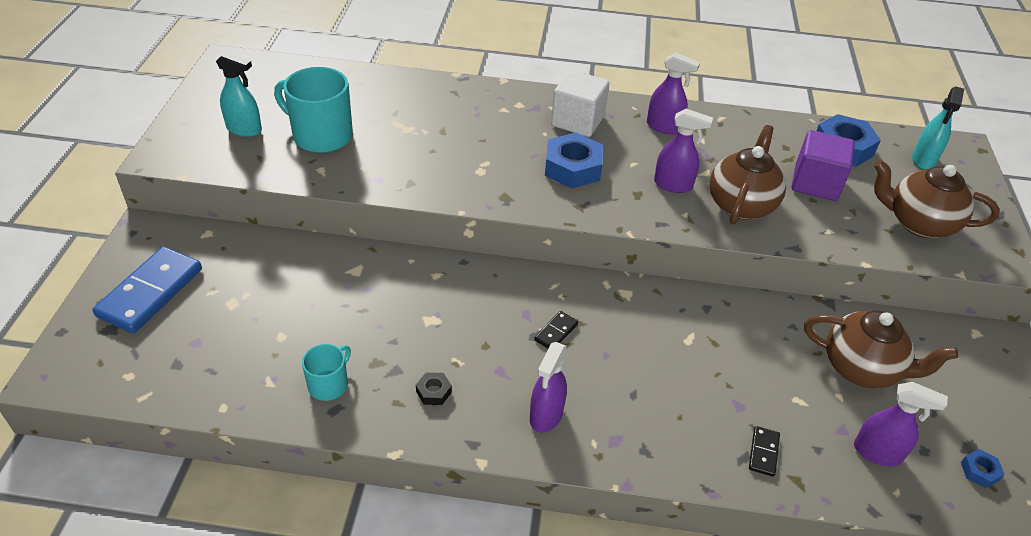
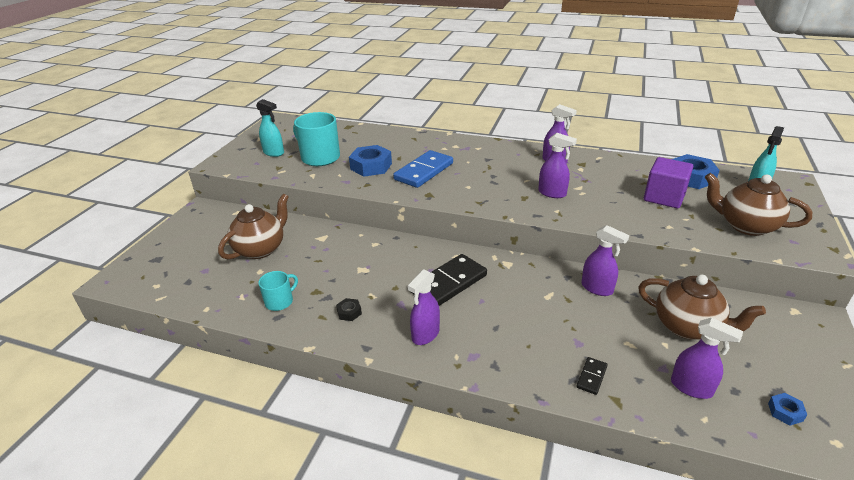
camera: 15 degrees right, 10 degrees down
blue domino [93,246,202,333] -> blue domino moved to [393,150,453,188]
black domino [534,311,578,349] -> black domino [411,254,487,306], size x2.22
blue nut [545,133,603,189] -> blue nut moved to [349,145,392,177]
white cube [551,70,610,137] -> none
brown teapot [709,125,786,225] -> brown teapot moved to [218,194,289,259]
none -> purple spray bottle [581,225,629,296]

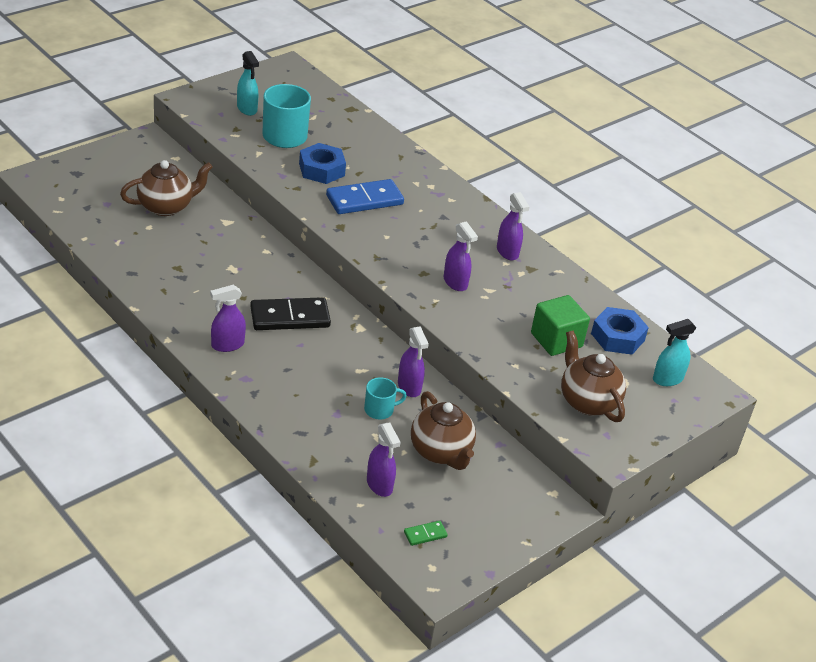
camera: 25 degrees right, 5 degrees up
turquoise mug [258,271,298,311] -> turquoise mug moved to [364,377,407,419]
black nut [336,298,362,321] -> none
black domino [576,357,608,395] -> none
purple cube [644,157,693,209] -> green cube [531,295,590,356]
blue nut [768,393,807,426] -> green domino [404,521,448,546]

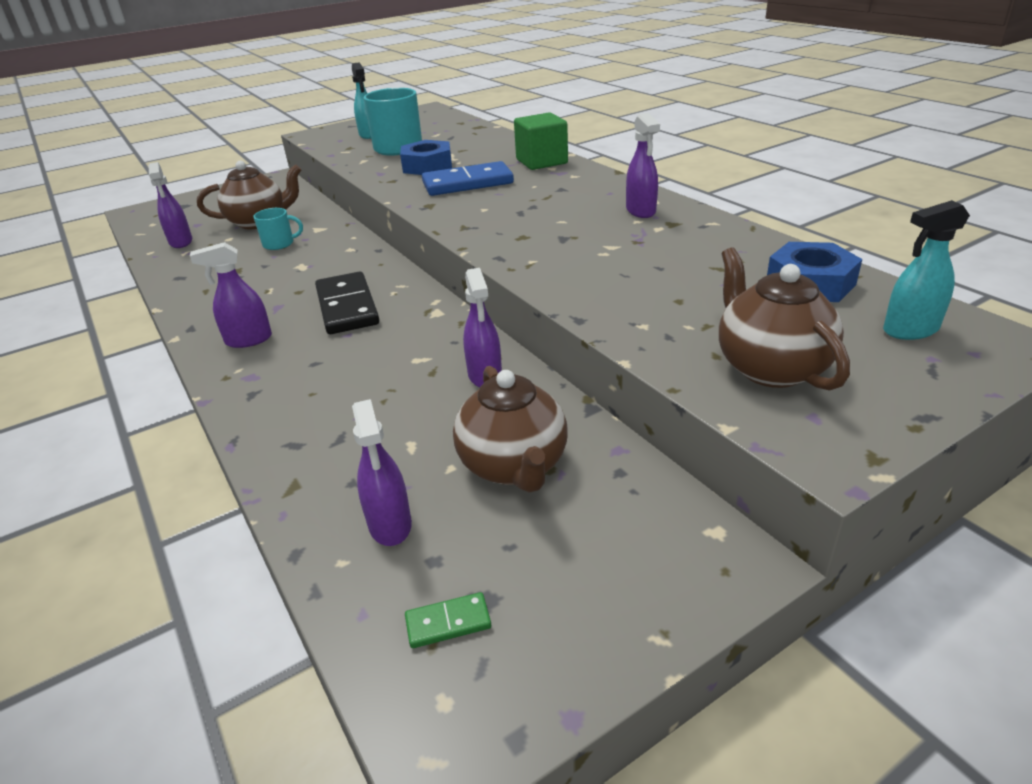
camera: 15 degrees right, 5 degrees down
black domino [250,297,331,330] -> black domino turned 75 degrees clockwise [315,272,379,334]
turquoise mug [364,377,407,419] -> turquoise mug moved to [254,208,303,250]
purple spray bottle [444,221,478,291] -> purple spray bottle moved to [148,162,192,248]
green cube [531,295,590,356] -> green cube moved to [514,112,568,170]

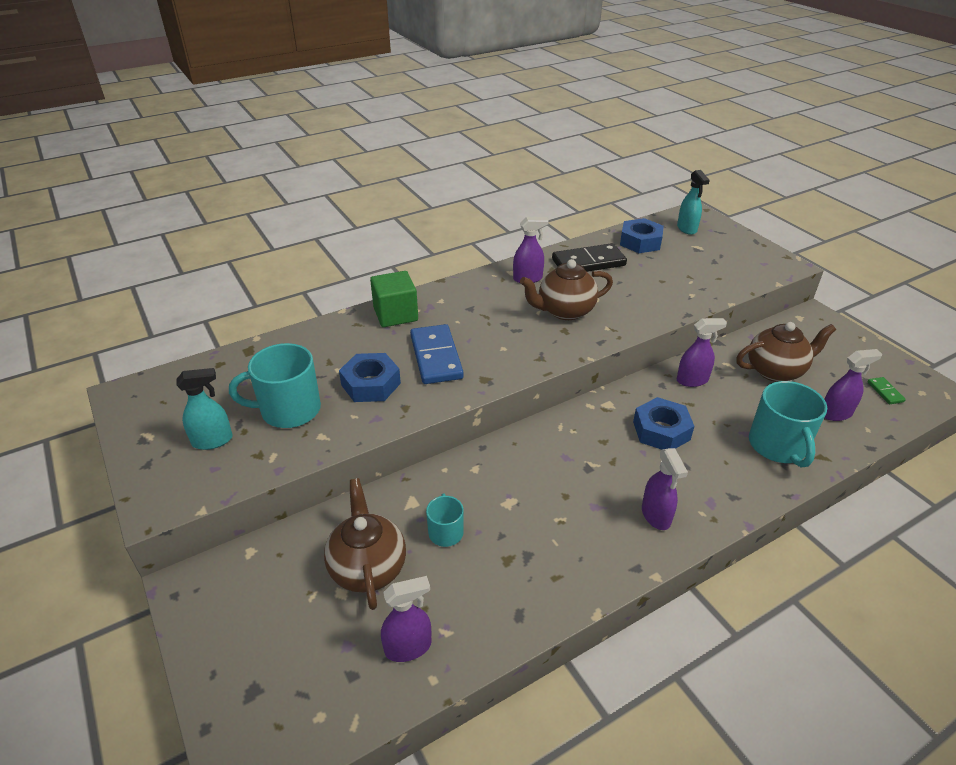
camera: 90 degrees left, 5 degrees up
black domino [315,272,379,334] -> black domino moved to [552,243,627,272]
brown teapot [719,247,850,391] -> brown teapot moved to [520,259,613,320]
none -> blue nut [633,397,695,450]
none -> turquoise mug [749,381,827,467]

